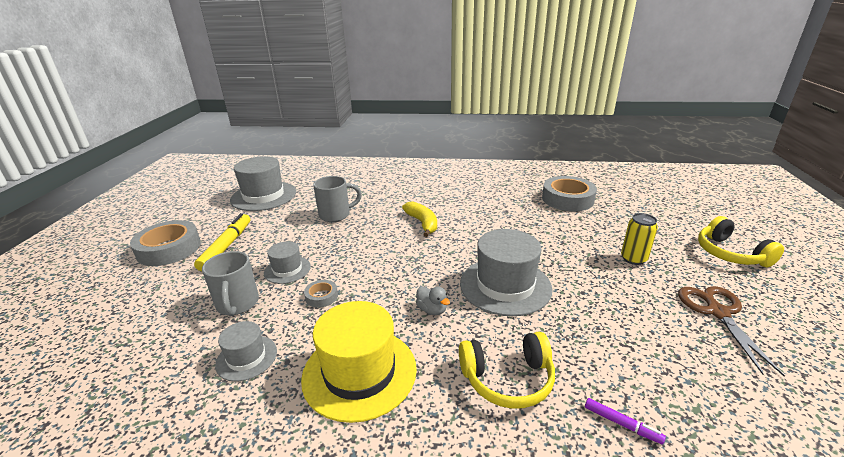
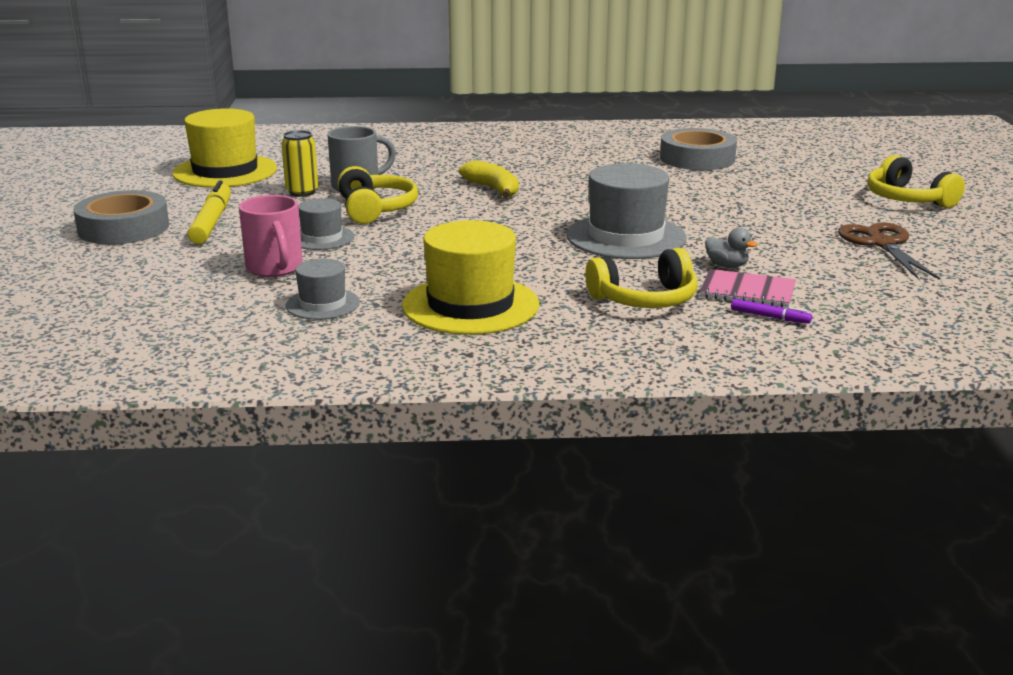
camera: 10 degrees left, 5 degrees down
grey mug [202,251,259,316] -> pink mug [239,195,303,277]
grey hat [230,156,296,211] -> yellow hat [172,108,277,188]
grey tape [304,280,338,308] -> none
grey duck [416,286,450,315] -> grey duck moved to [705,228,758,268]
yellow can [621,213,658,265] -> yellow can moved to [282,130,318,197]
none -> yellow headphones [338,166,418,224]
none -> pink notebook [700,269,796,308]

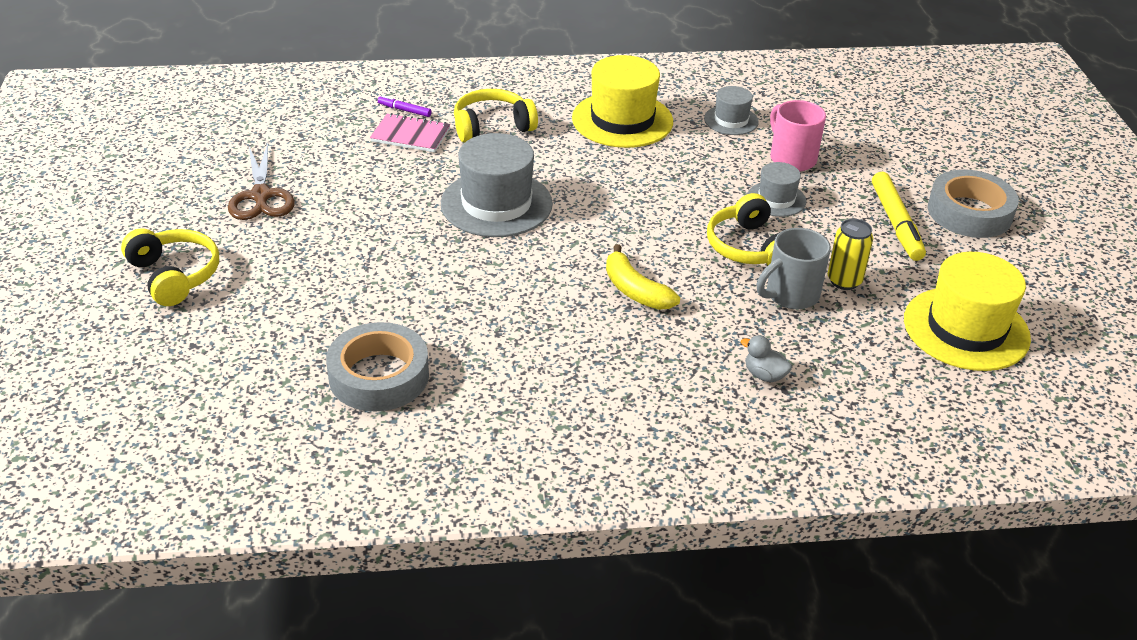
camera: 175 degrees right, 15 degrees up
grey duck [705,228,758,268] -> grey duck moved to [741,335,792,382]

